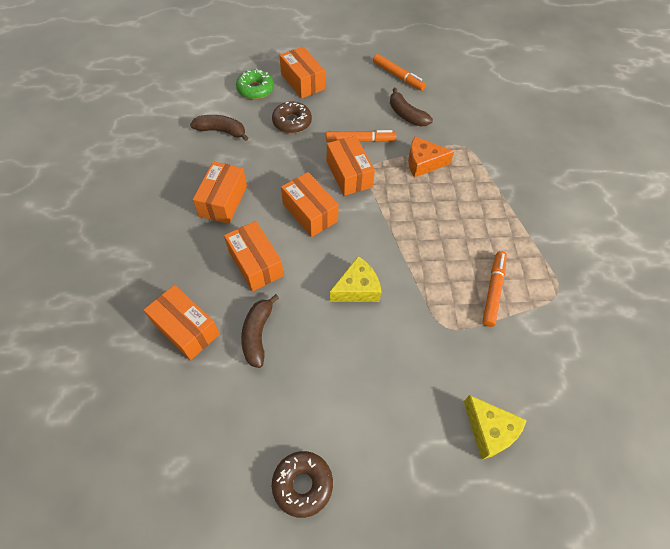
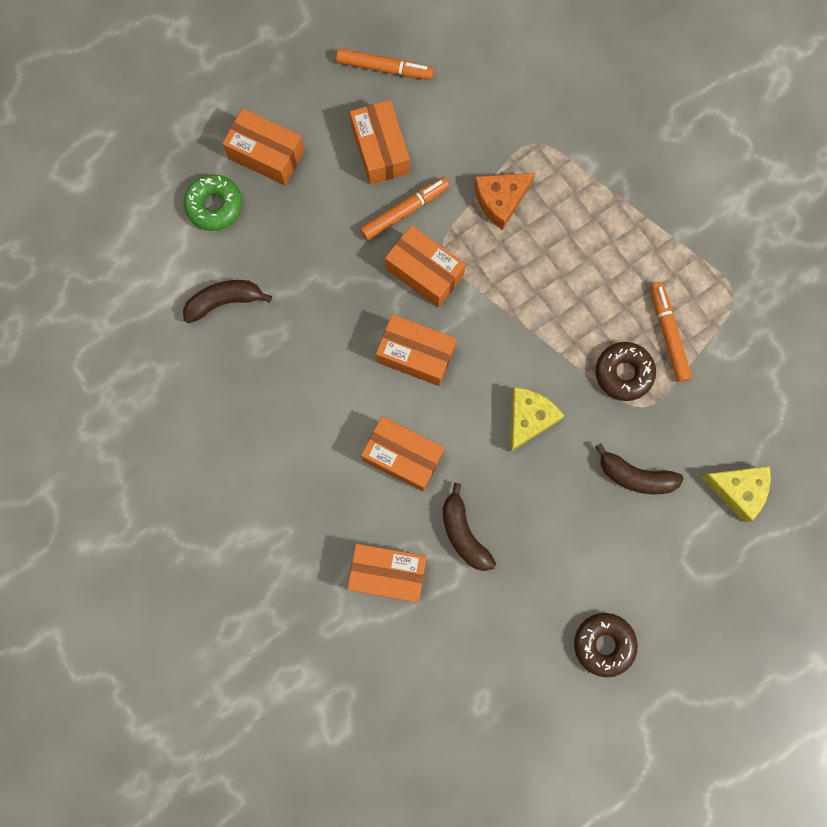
camera: 30 degrees left, 20 degrees up
orange box [193,161,247,224] -> orange box moved to [350,100,410,185]
brown donut [272,102,312,133] -> brown donut moved to [595,342,656,401]
brown banana [390,88,433,127] -> brown banana moved to [595,443,684,494]

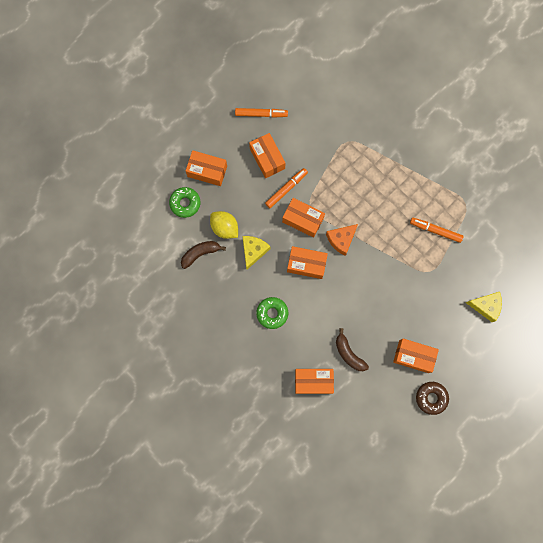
camera: 10 degrees left, 0 degrees up
orange box [361,416,444,491] -> orange box moved to [393,339,439,373]
orange cheese [474,173,535,230] -> orange cheese moved to [326,224,358,256]
yellow cheese [510,387,564,452] -> yellow cheese moved to [242,236,270,269]
brown donut [595,342,656,401] -> none
brown banana [595,443,684,494] -> none
orange marker [650,282,692,382] -> orange marker turned 45 degrees counterclockwise [410,218,464,243]
none -> yellow lemon [210,211,238,239]
none -> green donut [256,297,288,329]

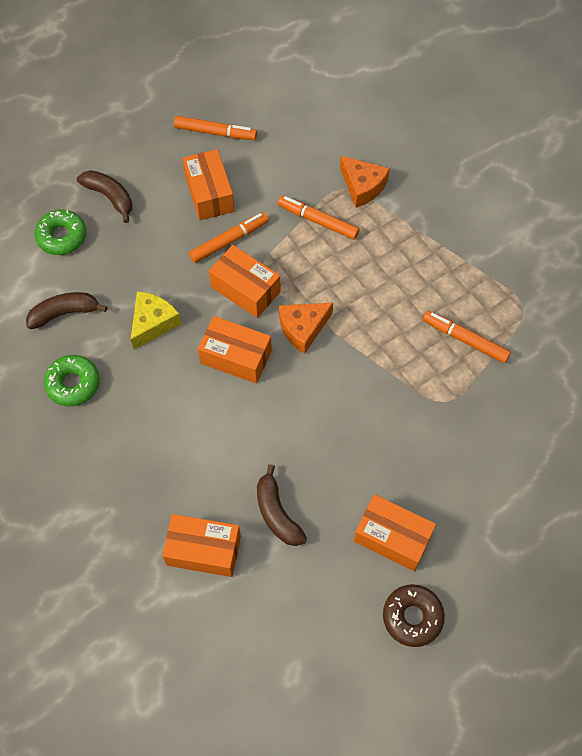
camera: 10 degrees right, 15 degrees down
orange box [186,150,227,186] -> brown banana [77,170,133,223]
yellow lemon [210,211,238,239] -> none
green donut [256,297,288,329] -> green donut moved to [44,355,100,406]
yellow cheese [466,292,502,322] -> none
none -> orange marker [277,195,360,240]
none -> orange cheese [340,156,390,208]

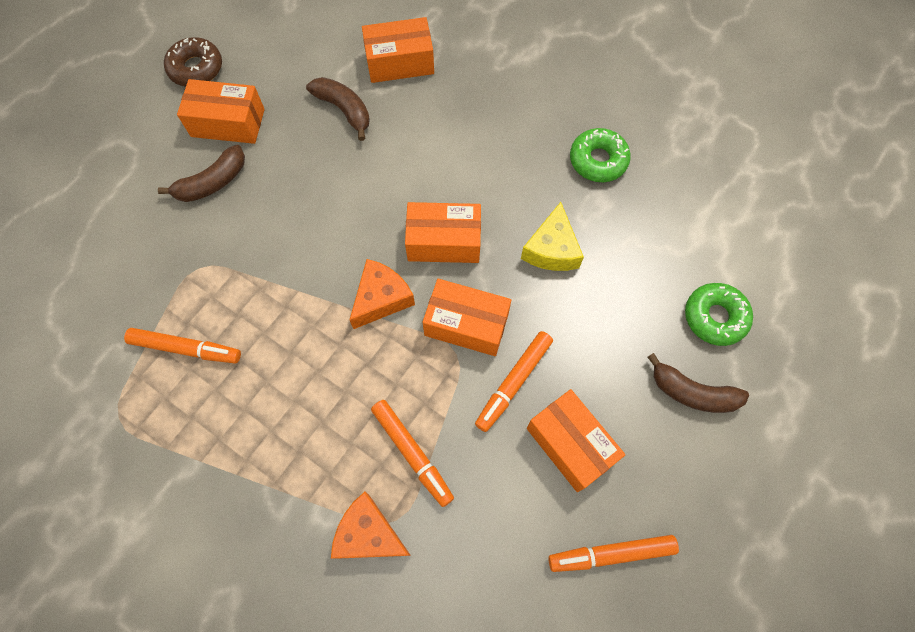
camera: 160 degrees right, 5 degrees up
brown banana [26,292,107,329] -> brown banana moved to [158,145,245,202]
orange marker [277,195,360,240] -> orange marker turned 45 degrees clockwise [371,400,454,507]

